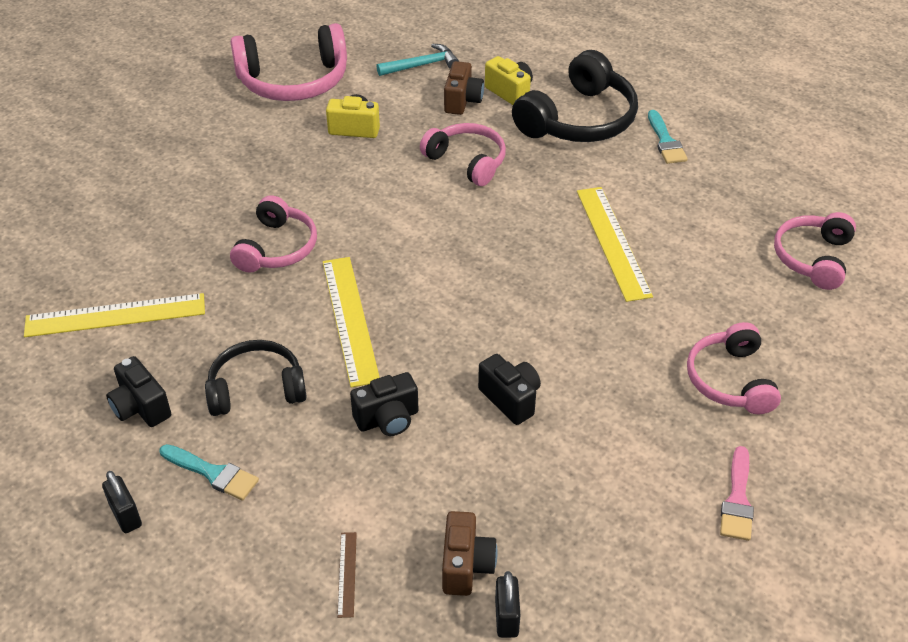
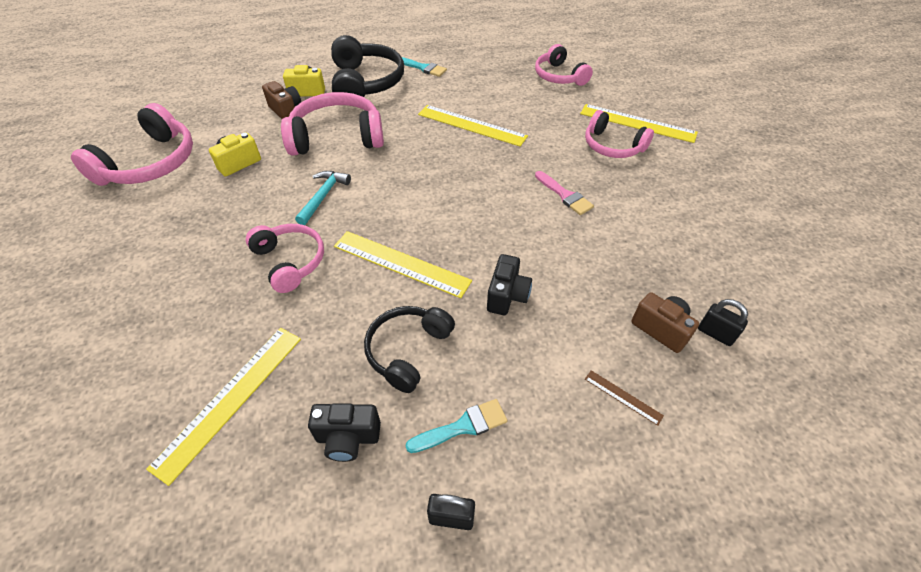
camera: 50 degrees left, 5 degrees up
turquoise hammer [376,44,459,76] -> turquoise hammer moved to [295,171,351,225]
pink headphones [420,123,506,186] -> pink headphones [281,92,384,155], size x1.54
black camera [478,354,541,425] -> none
pink brush [720,446,754,541] -> pink brush moved to [535,171,594,215]
none -> yellow ruler [580,104,698,143]

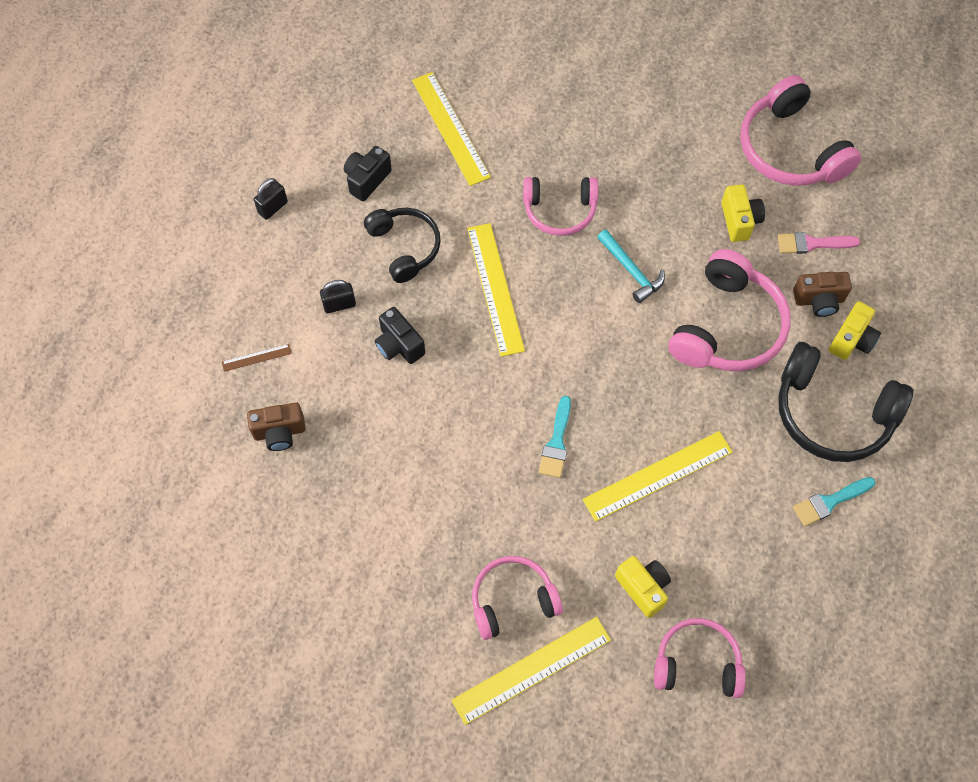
camera: 125 degrees right, 15 degrees up
yellow ruler [334,231,472,298] -> yellow ruler turned 75 degrees counterclockwise [467,223,525,357]
turquoise brush [405,399,507,453] -> turquoise brush moved to [539,396,571,478]
pink brush [535,171,594,215] -> pink brush moved to [778,232,860,254]
black padlock [698,299,748,346] -> black padlock moved to [320,280,356,313]
none -> yellow camera [615,556,671,618]

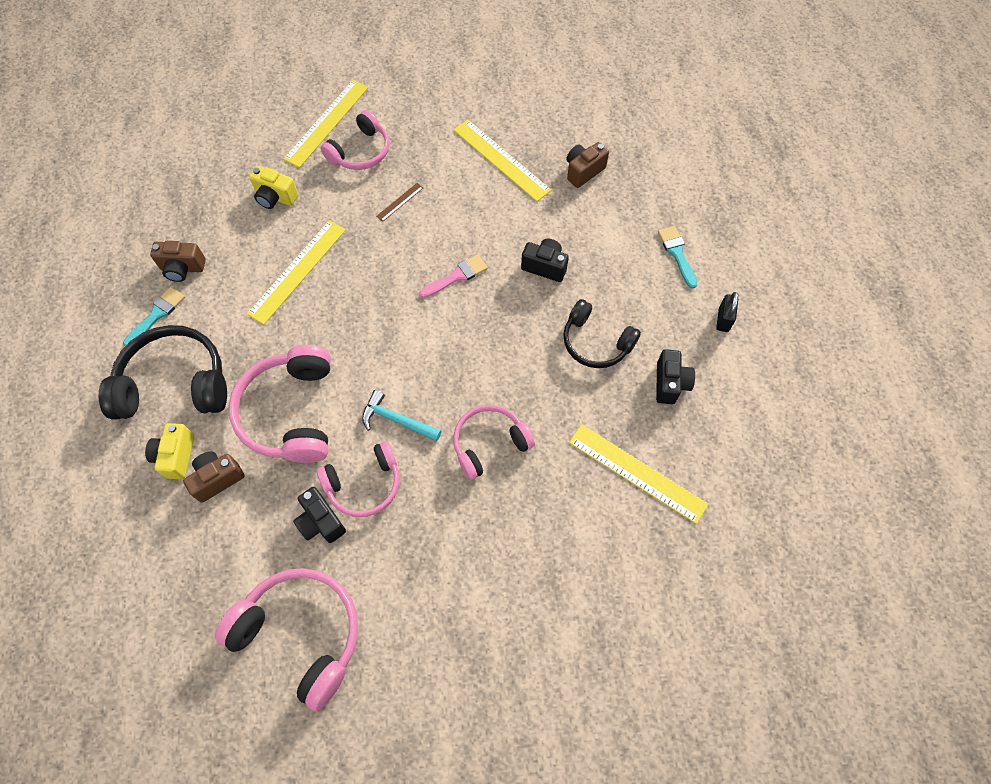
camera: 150 degrees right, 0 degrees up
brown ruler [222,344,292,372] -> brown ruler moved to [376,183,423,222]
black padlock [320,280,356,313] -> none
yellow ruler [467,223,525,357] -> yellow ruler moved to [454,120,551,201]
turquoise brush [539,396,571,478] -> turquoise brush moved to [658,226,697,289]
pink headphones [654,618,746,698] -> pink headphones moved to [317,441,399,517]
yellow camera [722,184,765,242] -> black camera [293,487,346,543]
pink brush [778,232,860,254] -> pink brush moved to [419,255,488,298]
none -> brown camera [150,241,206,282]

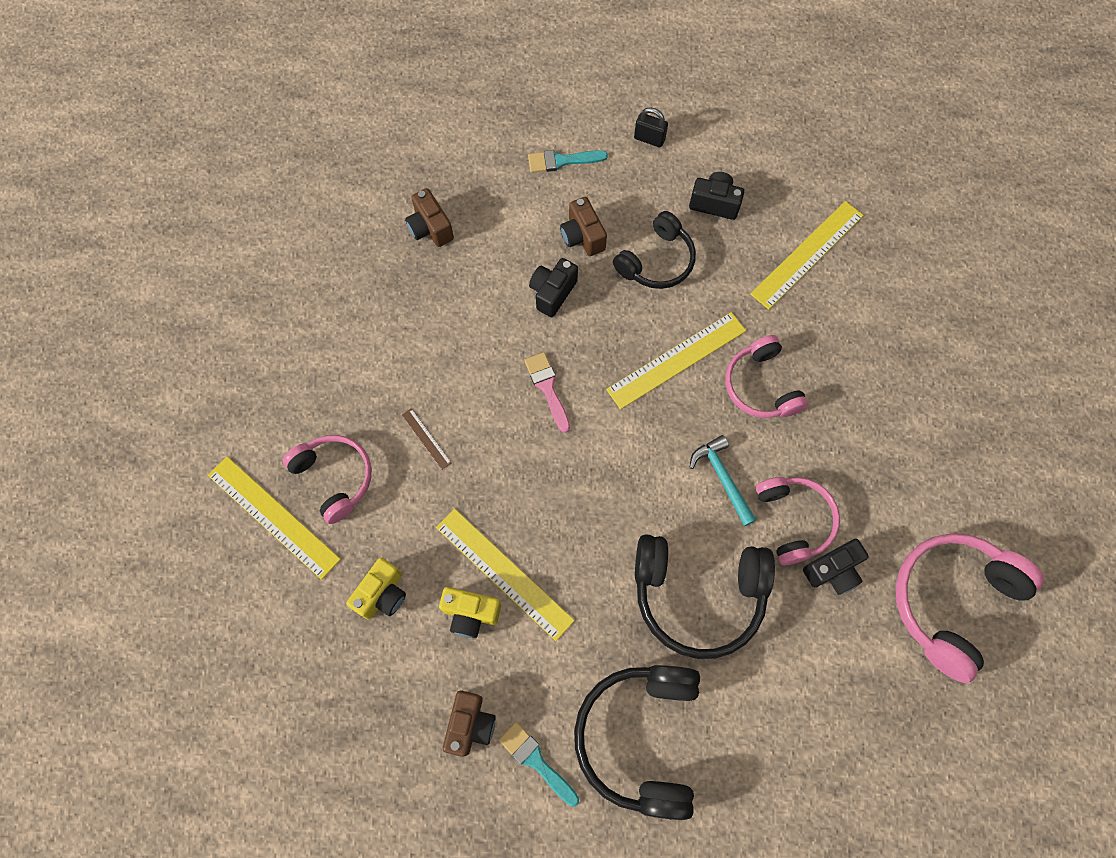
camera: 80 degrees left, 5 degrees up
yellow camera [145,423,194,479] -> yellow camera moved to [439,587,501,638]
brown camera [183,451,245,503] -> brown camera moved to [560,197,607,256]
pink headphones [229,345,331,463] -> black headphones [635,534,775,659]
turquoise hammer [362,390,442,442] -> turquoise hammer turned 120 degrees clockwise [690,435,756,526]
yellow ruler [454,120,551,201] -> yellow ruler moved to [606,312,746,409]

